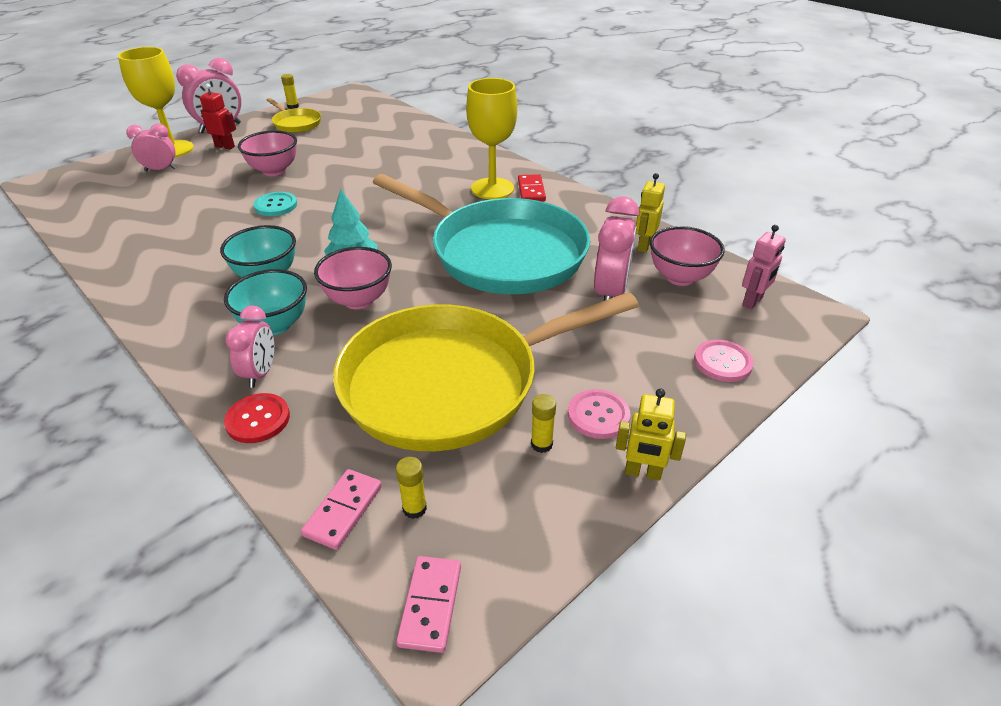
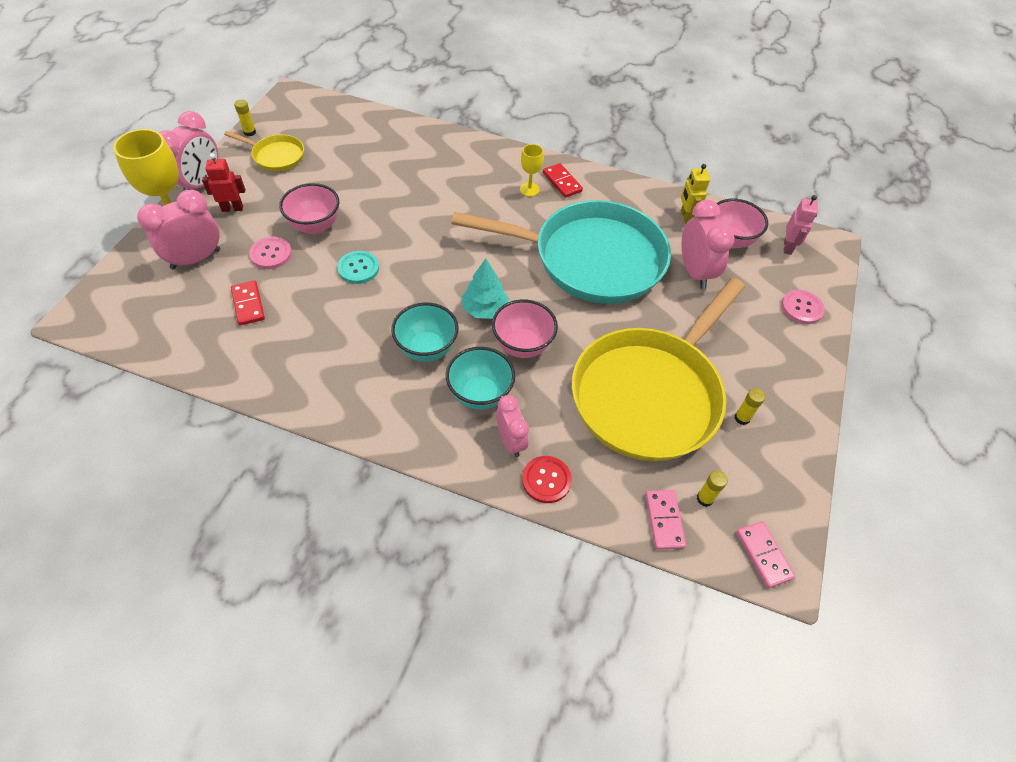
camera: 30 degrees left, 15 degrees up
pink clock [126,123,176,171] -> pink clock [137,190,220,270], size x1.55
yellow goblet [466,78,517,199] -> yellow goblet [520,144,544,197], size x0.51
pink button [568,389,630,439] -> pink button moved to [249,237,292,269]
yellow robot [616,389,686,481] -> none
none -> red domino [231,280,265,325]

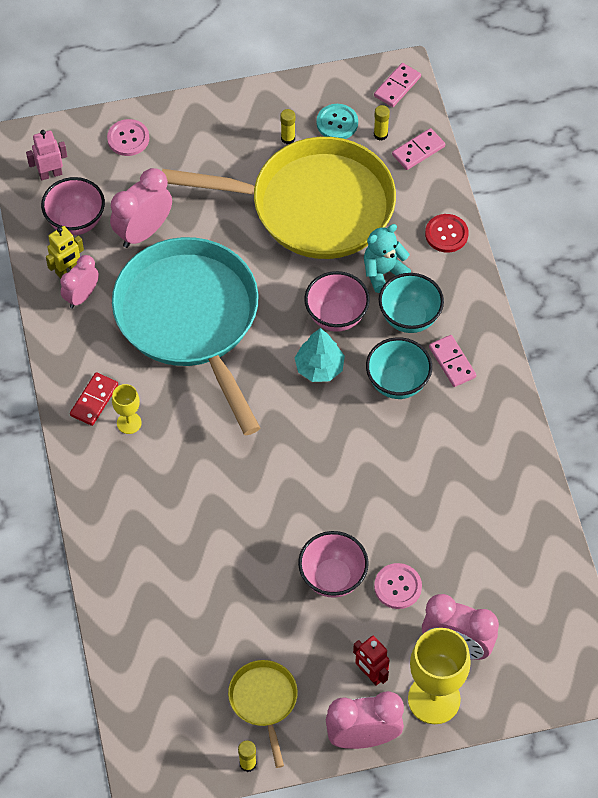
camera: 120 degrees left, 5 degrees up
red domino [231,280,265,325] -> none
turquoise button [337,251,379,284] -> turquoise button moved to [316,104,358,139]
pink clock [496,395,529,457] -> pink clock moved to [60,255,99,308]
none -> turquoise teddy bear [364,224,411,293]
none -> pink domino [429,335,476,387]

